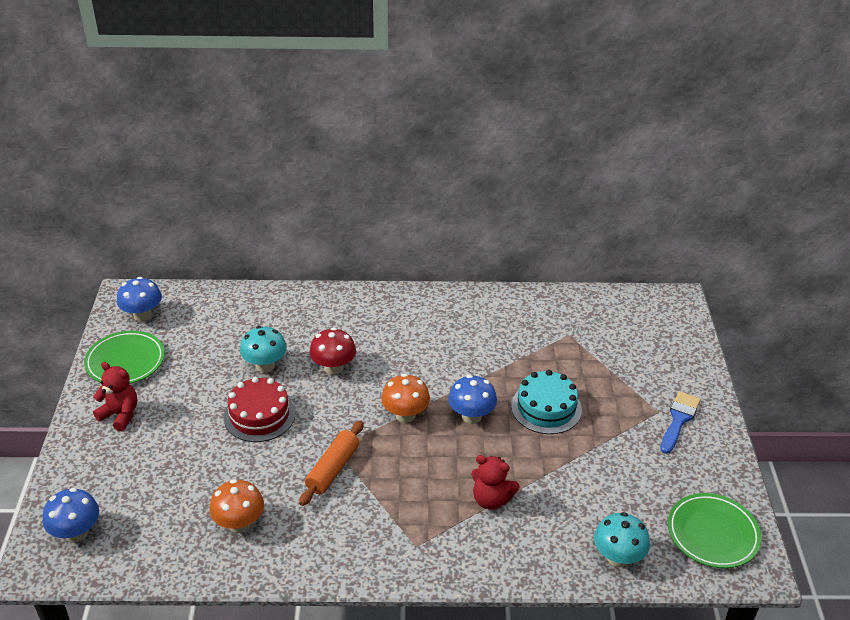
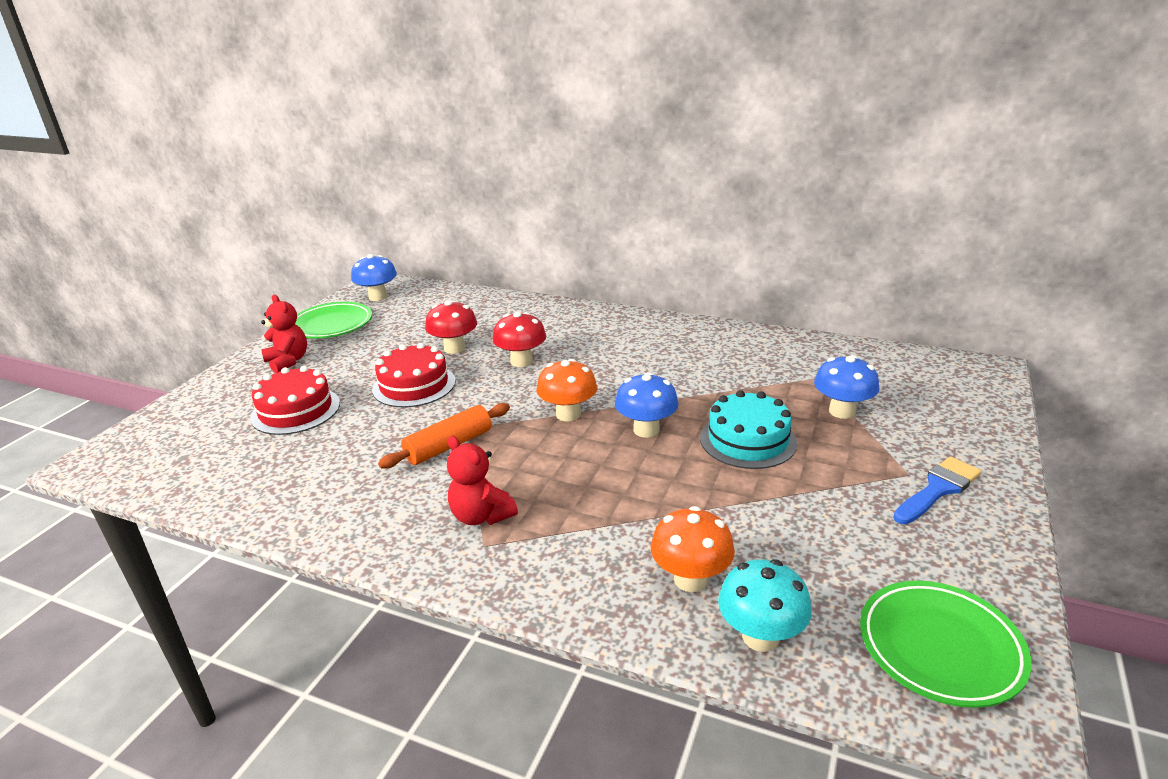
camera: 25 degrees right, 10 degrees down
blue mushroom [43,488,99,542] -> blue mushroom moved to [814,355,880,419]
orange mushroom [210,479,264,533] -> orange mushroom moved to [651,506,735,592]
turquoise mushroom [240,326,287,373] -> red mushroom [425,300,477,354]
red teddy bear [471,455,520,510] -> red teddy bear moved to [447,436,518,525]
none -> red cake [250,366,340,435]

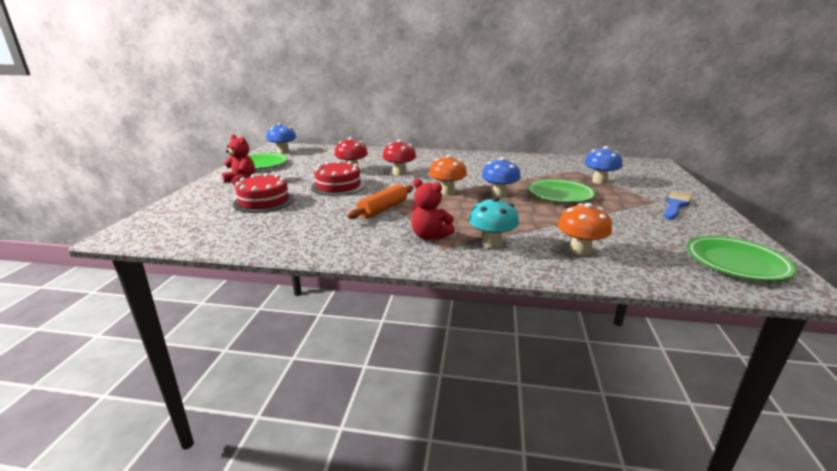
camera: 15 degrees left, 5 degrees down
turquoise cake [700,390,797,469] -> green plate [528,179,596,203]
turquoise mushroom [718,559,812,652] -> turquoise mushroom moved to [469,197,519,248]

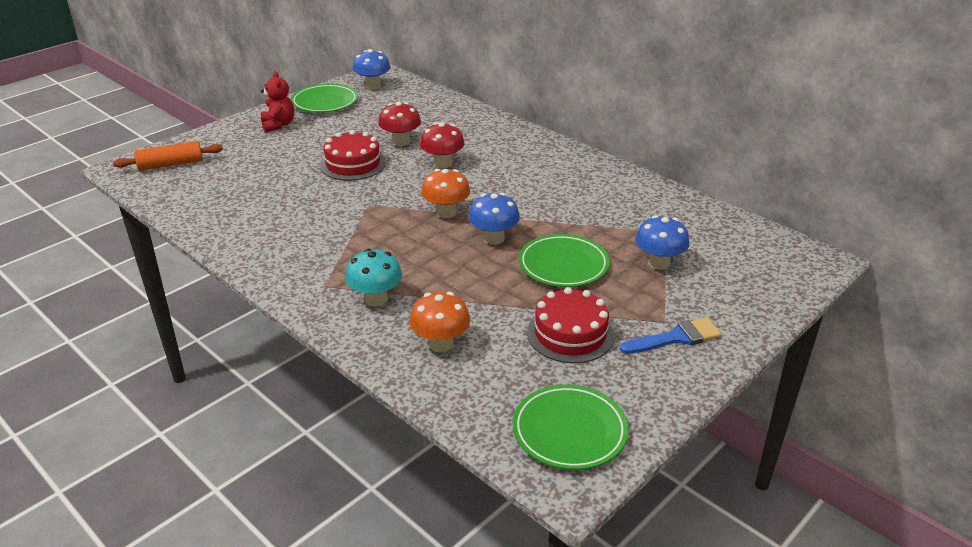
camera: 35 degrees right, 10 degrees up
red cake [233,173,294,213] -> red cake moved to [527,287,614,363]
orange rolling pin [347,184,413,219] -> orange rolling pin moved to [113,141,223,171]
red teddy bear [411,178,455,240] -> none

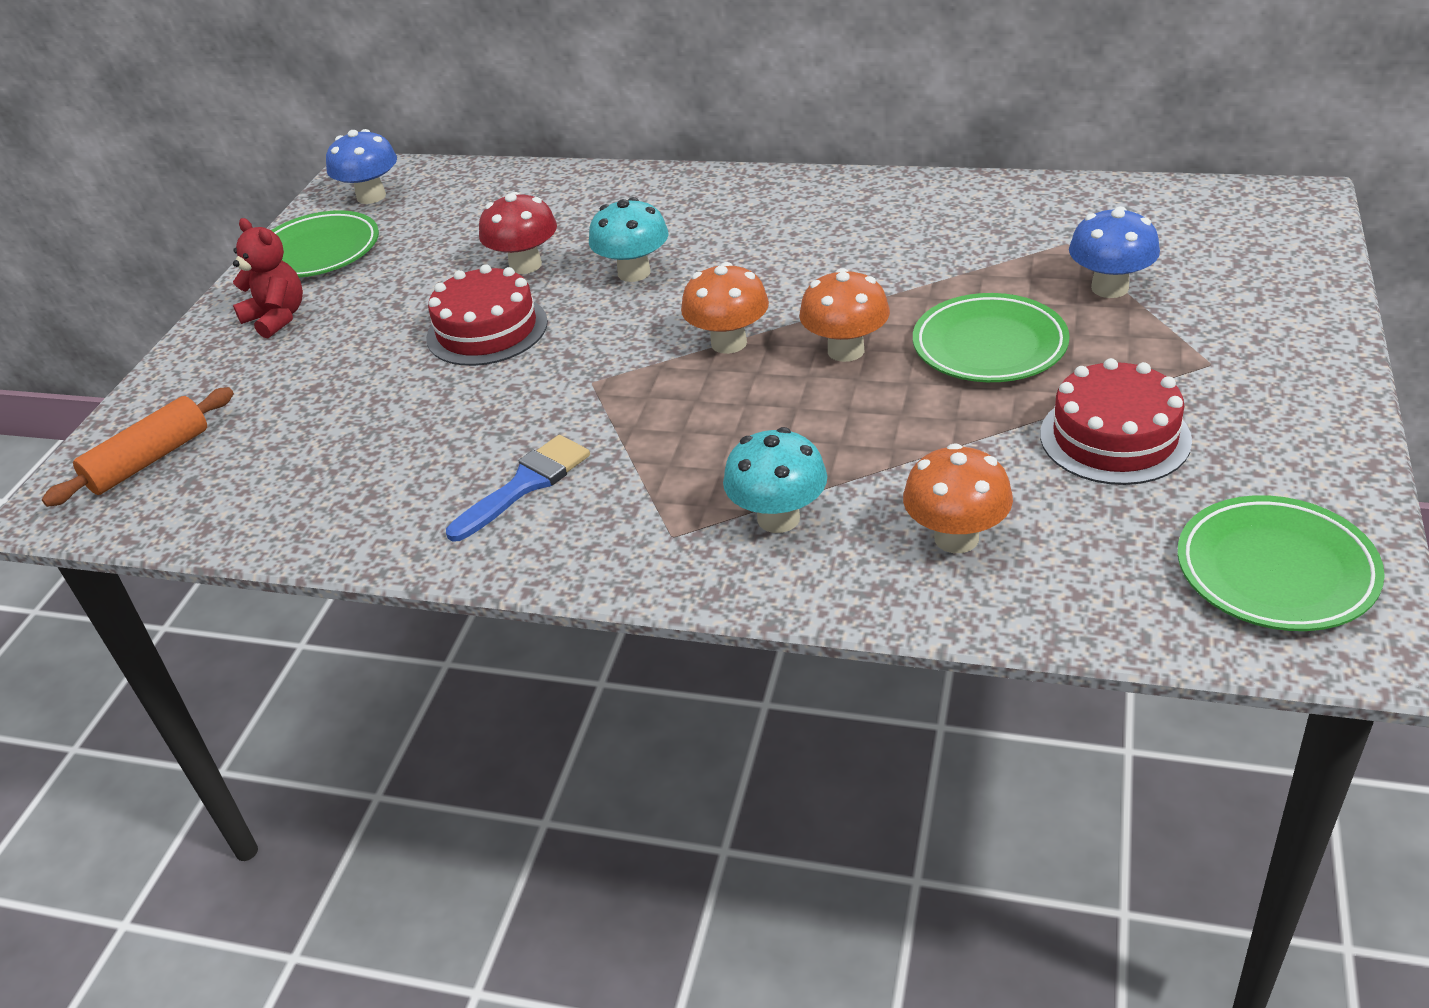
camera: 25 degrees left, 5 degrees up
red mushroom [420,122,465,168] -> turquoise mushroom [589,197,669,282]
blue mushroom [469,193,520,245] -> orange mushroom [799,268,890,362]
blue brush [620,317,722,354] -> blue brush moved to [446,435,590,542]

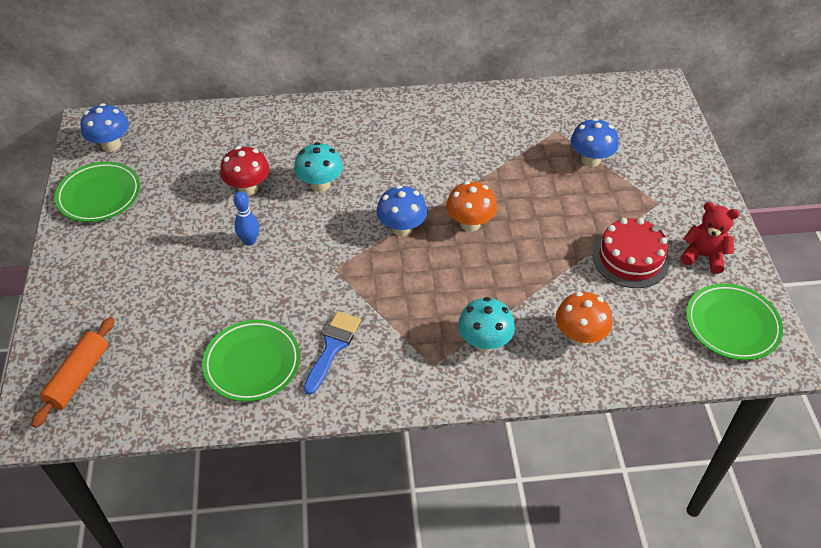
camera: 25 degrees left, 10 degrees up
red teddy bear [233,218,303,339] -> red teddy bear moved to [680,202,740,274]
red cake [426,264,548,366] -> blue bowling pin [234,191,259,246]
orange mushroom [681,262,769,354] -> blue mushroom [377,185,427,236]
green plate [913,293,1070,382] -> green plate moved to [202,320,300,402]

